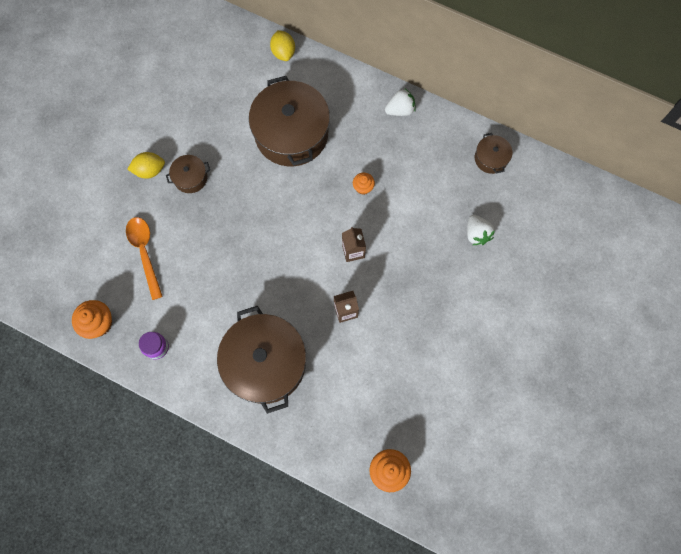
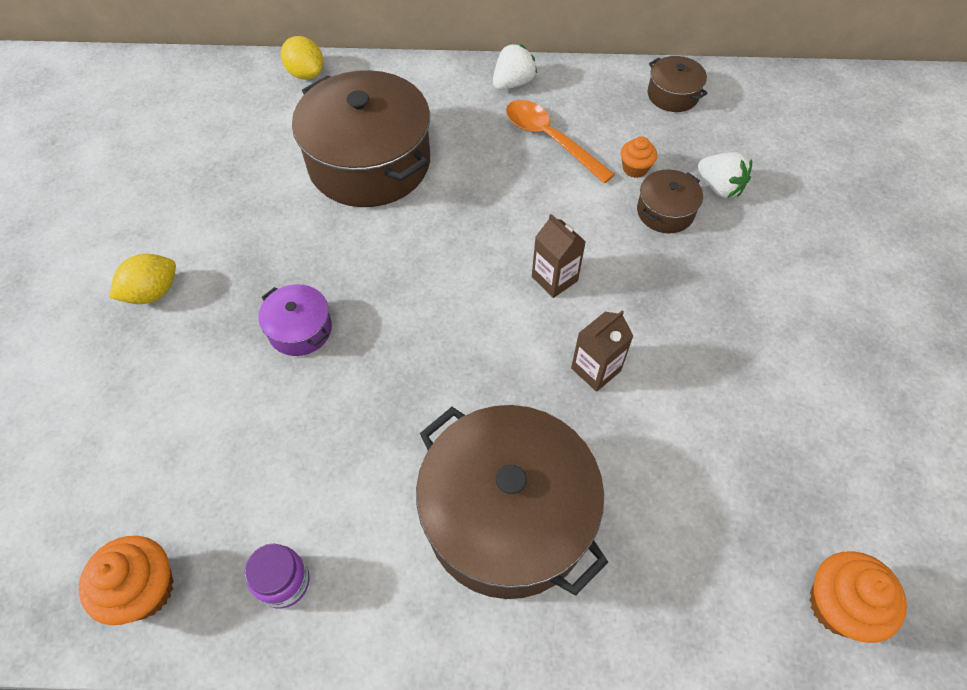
camera: 25 degrees left, 15 degrees down
orange spoon [126,217,163,300] -> orange spoon moved to [506,100,615,184]
brown pot [166,155,210,193] -> brown pot moved to [637,169,703,233]
orange cupcake [353,173,375,195] -> orange cupcake moved to [621,136,657,178]
none -> purple pot [259,284,332,356]

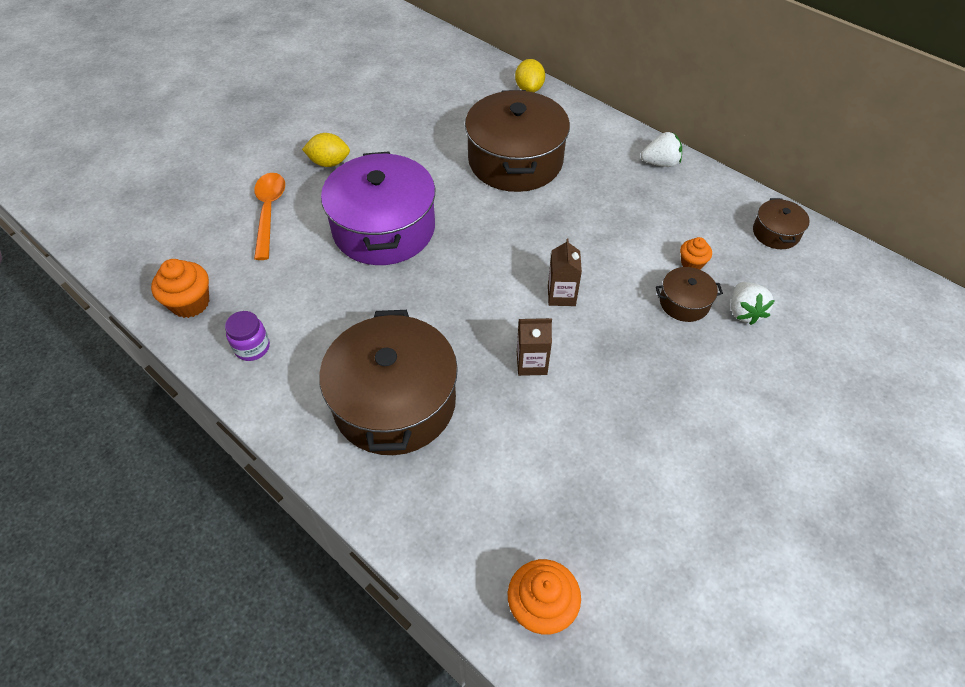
camera: 40 degrees right, 5 degrees down
purple pot [259,284,332,356] -> purple pot [321,151,435,265], size x2.21
orange spoon [506,100,615,184] -> orange spoon moved to [254,173,285,260]

